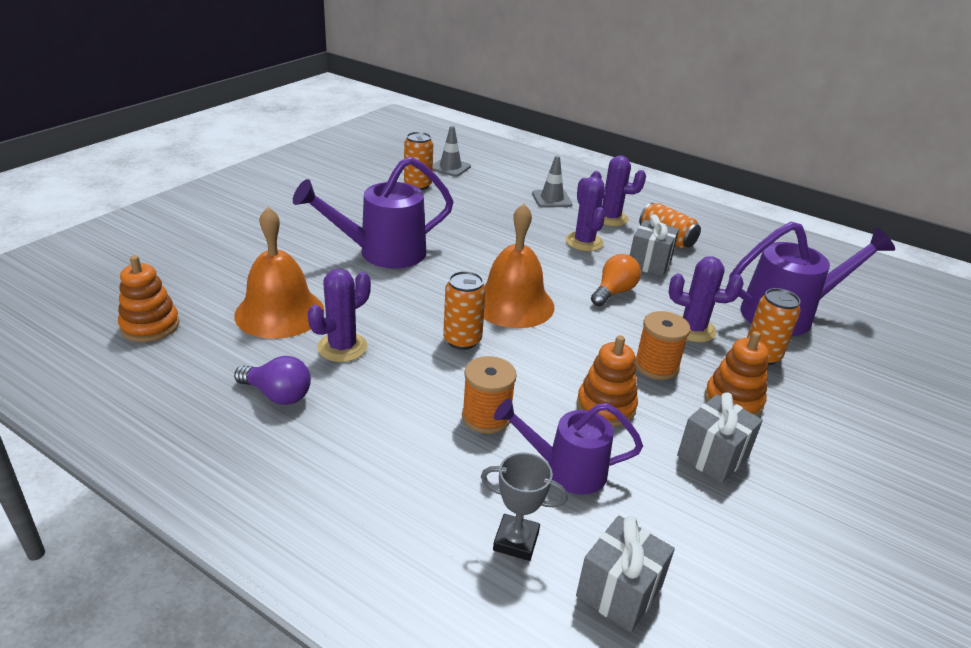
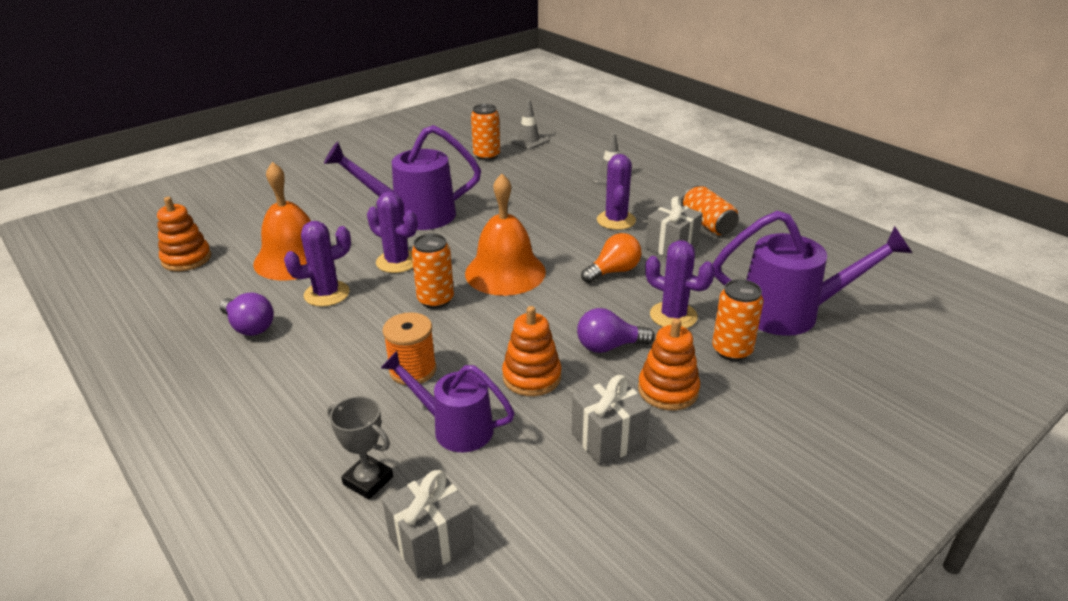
camera: 20 degrees right, 0 degrees up
purple cactus [590,156,646,226] -> purple cactus moved to [367,192,417,273]
orange spool [634,311,690,380] -> purple light bulb [577,308,655,353]

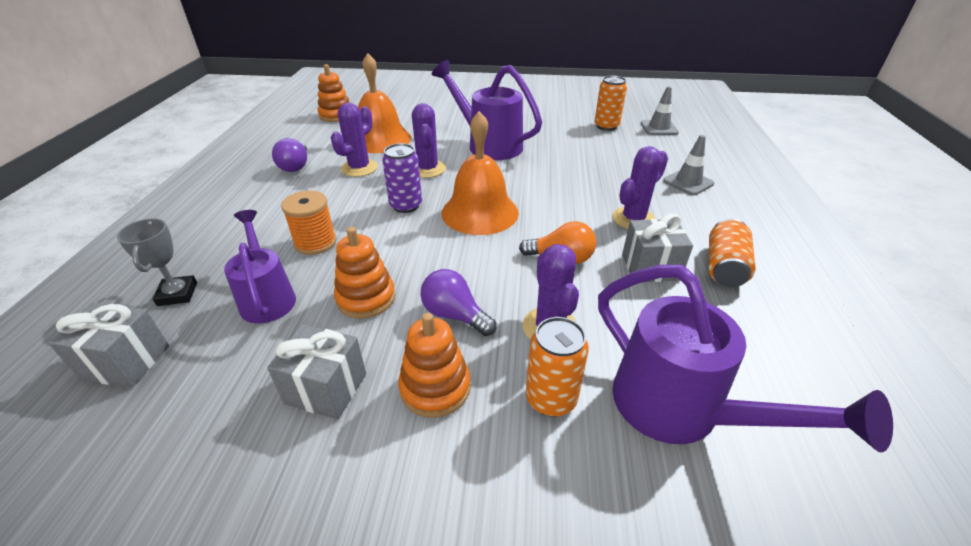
camera: 45 degrees right, 5 degrees up
purple cactus [284,221,351,307] -> purple cactus turned 75 degrees counterclockwise [331,102,378,177]
orange can [411,234,454,309] -> purple can [382,143,422,213]

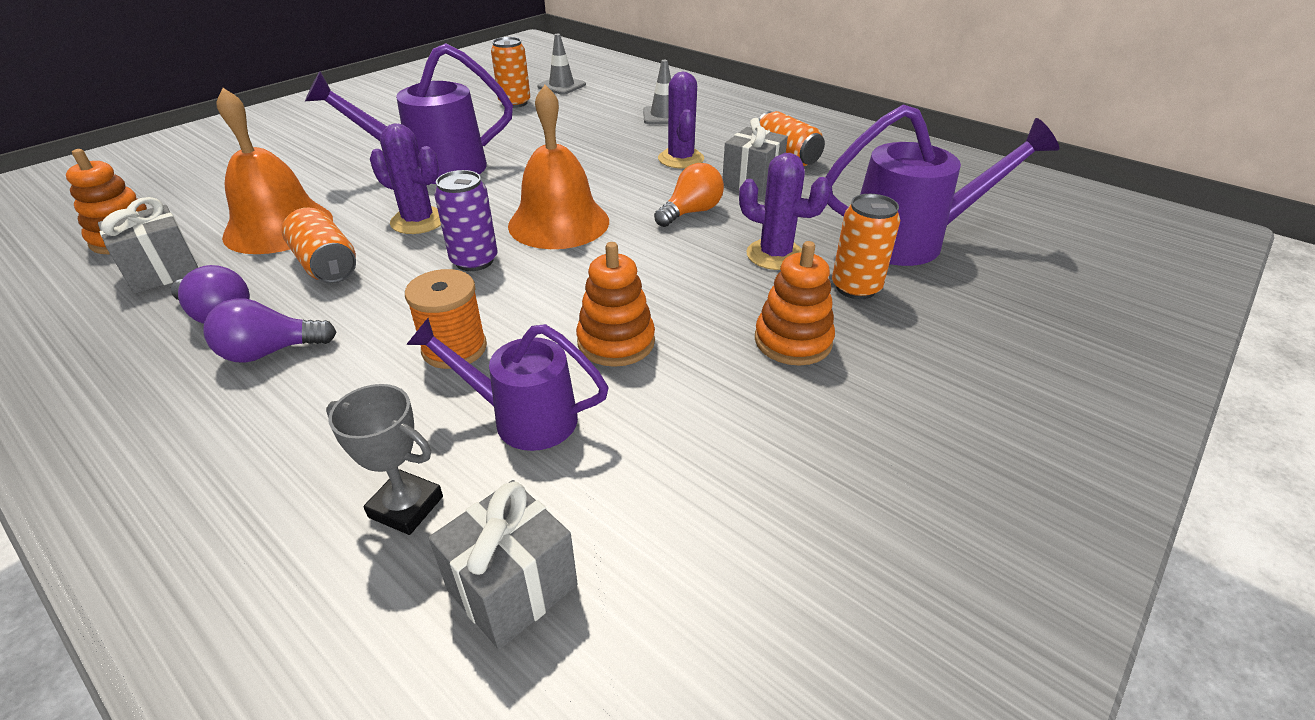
camera: 55 degrees left, 0 degrees up
grey gift [267,324,366,419] -> grey gift moved to [98,197,199,294]
purple cactus [331,102,378,177] -> orange can [282,208,356,283]
purple light bulb [420,269,497,336] -> purple light bulb moved to [203,299,336,363]

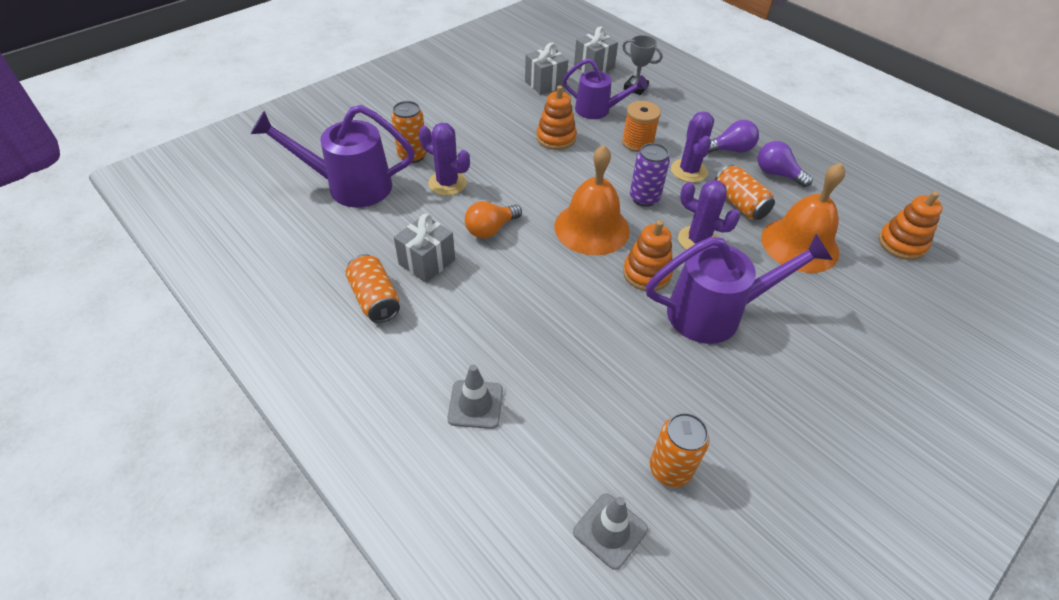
camera: 175 degrees left, 10 degrees up
grey gift [98,197,199,294] -> grey gift moved to [525,43,568,95]
purple cactus [658,72,704,168] -> purple cactus moved to [671,111,714,183]
orange stacking toy [755,241,835,366] -> orange stacking toy moved to [623,220,673,291]

